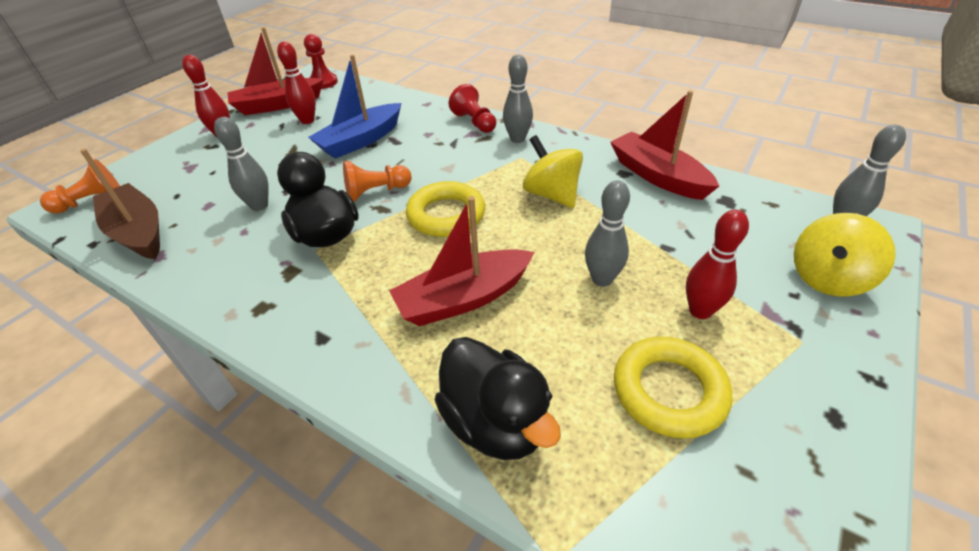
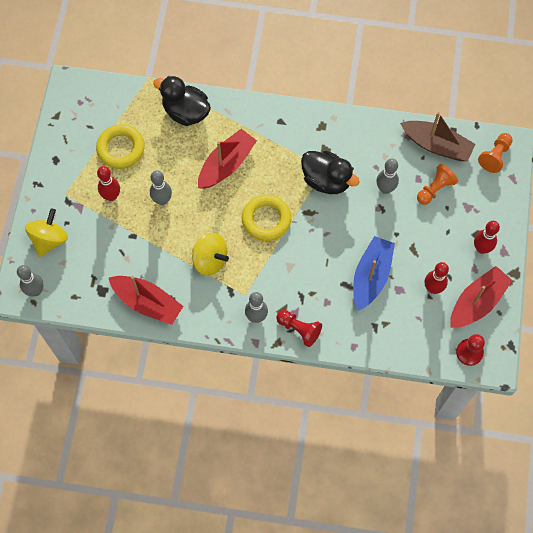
camera: 155 degrees right, 25 degrees up
orange pawn [343,161,412,201] -> orange pawn moved to [417,164,458,205]

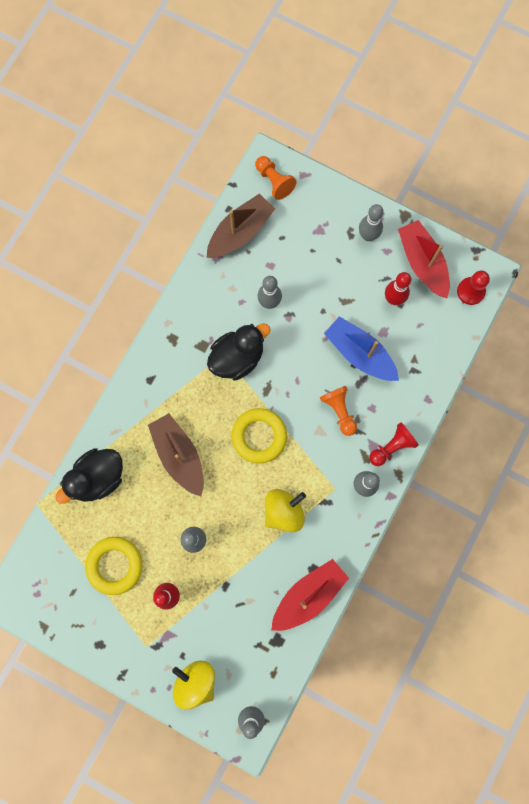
camera: 70 degrees left, 10 degrees up
red boat [198,129,257,189] -> brown boat [148,413,204,496]
orange pawn [417,164,458,205] -> orange pawn moved to [320,386,357,436]
red bowling pin [474,221,500,254] -> grey bowling pin [359,204,384,241]

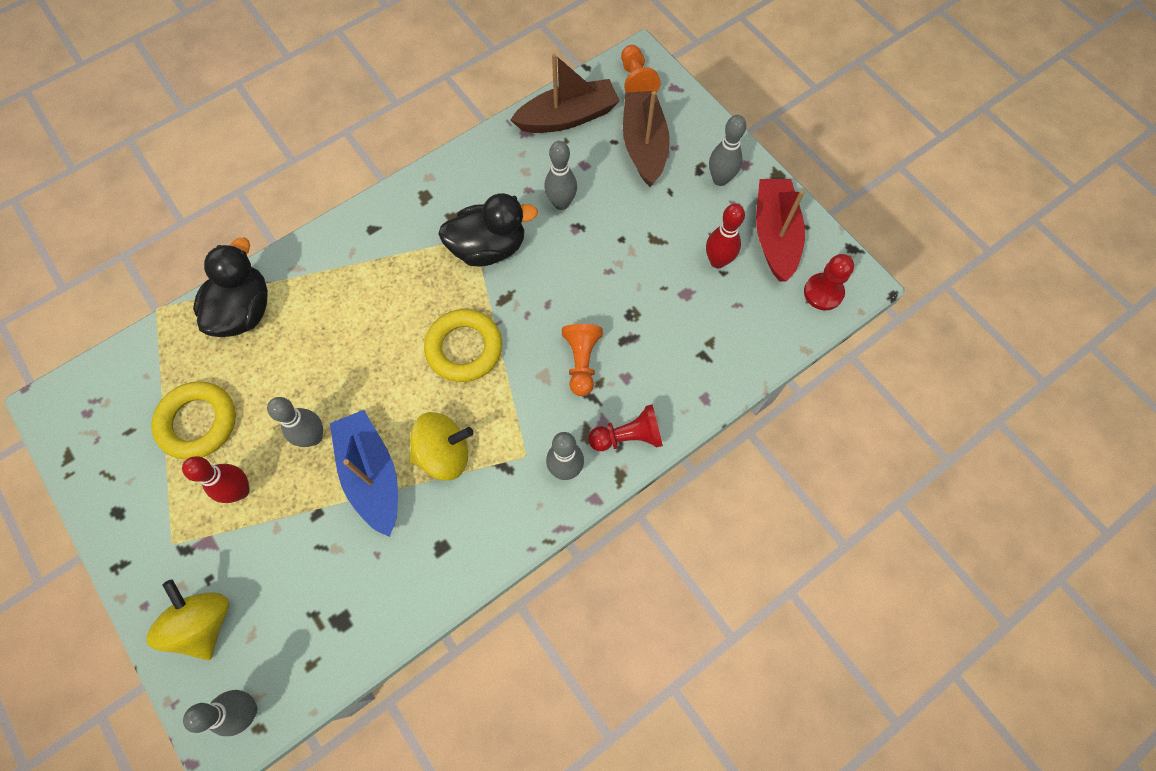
camera: 25 degrees right, 10 degrees down
black duck [55,448,123,504] -> black duck turned 120 degrees clockwise [193,238,268,337]
brown boat [148,413,204,496] -> brown boat moved to [623,91,670,187]
red boat [271,559,349,631] -> none
blue boat [324,316,399,381] -> blue boat moved to [330,410,398,537]

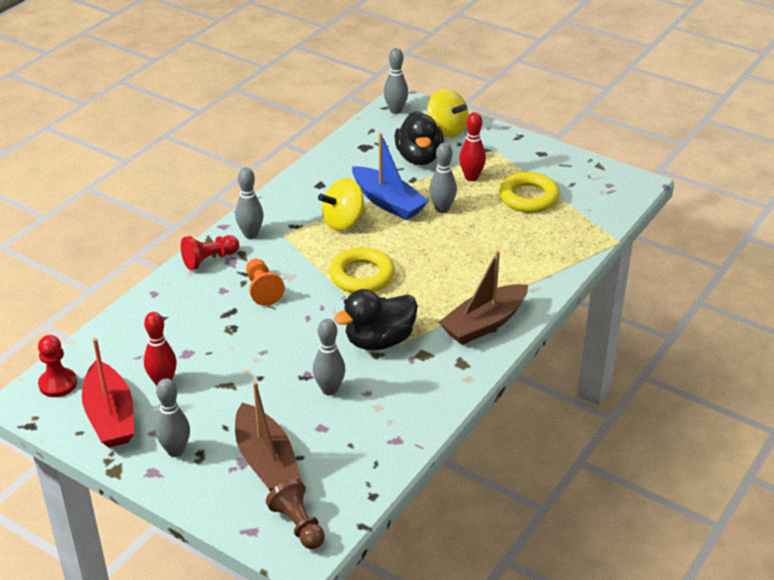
camera: 160 degrees right, 30 degrees down
black duck [193,238,268,337] -> black duck moved to [395,111,444,165]
brown boat [510,53,620,133] -> brown boat moved to [439,250,528,345]
orange pawn [621,45,660,93] -> brown pawn [266,478,325,549]

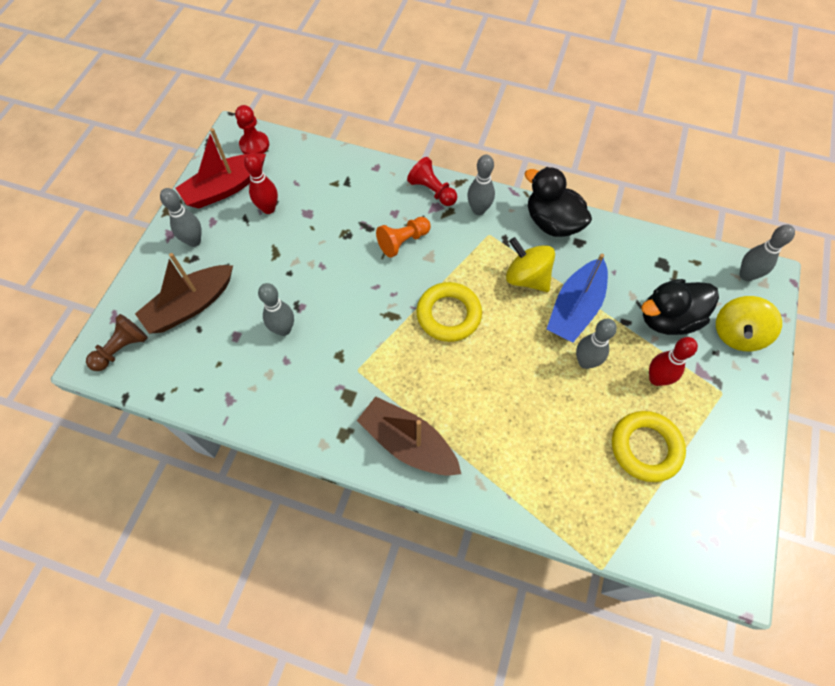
camera: 75 degrees right, 25 degrees up
black duck [334,289,418,350] -> black duck moved to [525,167,592,237]

